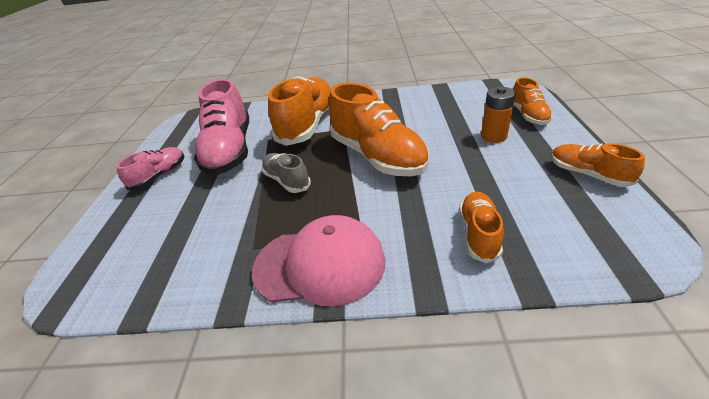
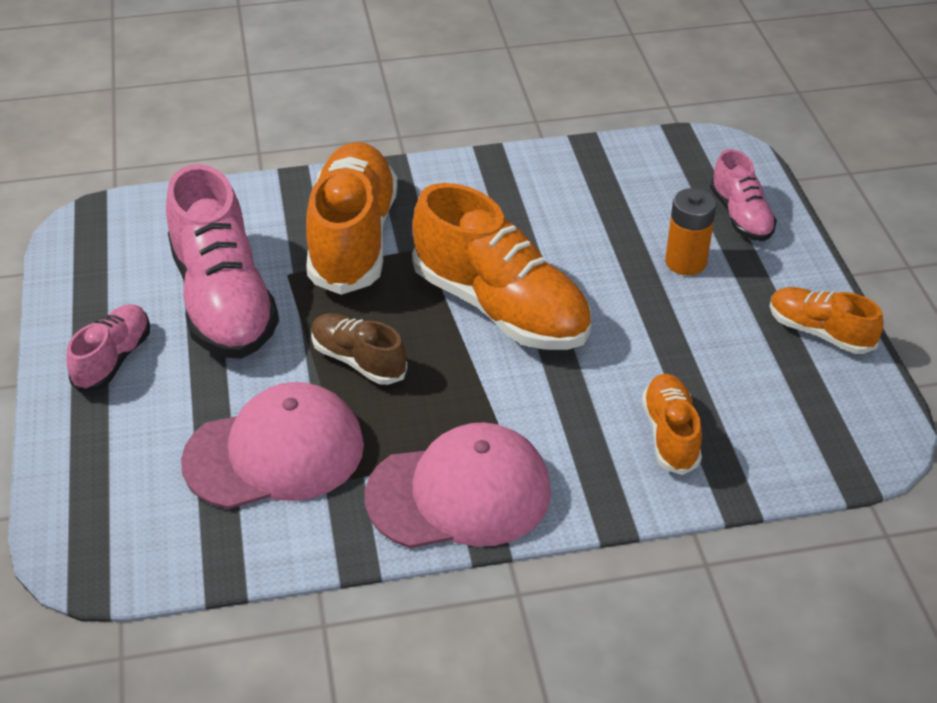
camera: 15 degrees left, 5 degrees up
grey shoe [261,153,311,193] -> brown shoe [311,313,407,385]
orange shoe [513,77,553,125] -> pink shoe [710,149,777,241]
none -> pink cap [181,382,364,509]

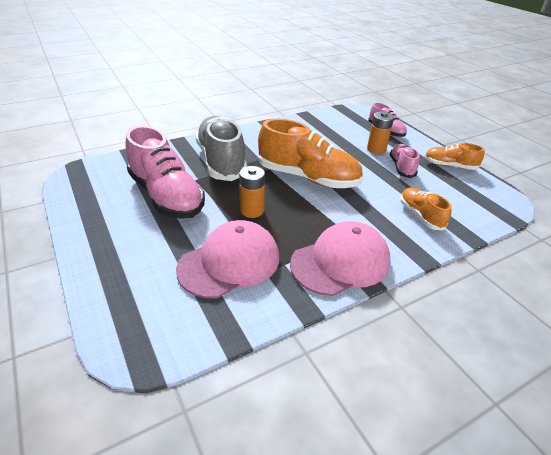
camera: 20 degrees left, 5 degrees down
pink shoe [66,304,150,393] -> pink shoe moved to [390,144,420,178]
orange shoe [306,142,397,295] -> grey shoe [195,116,247,181]
brown shoe [311,313,407,385] -> orange battery [239,166,265,218]

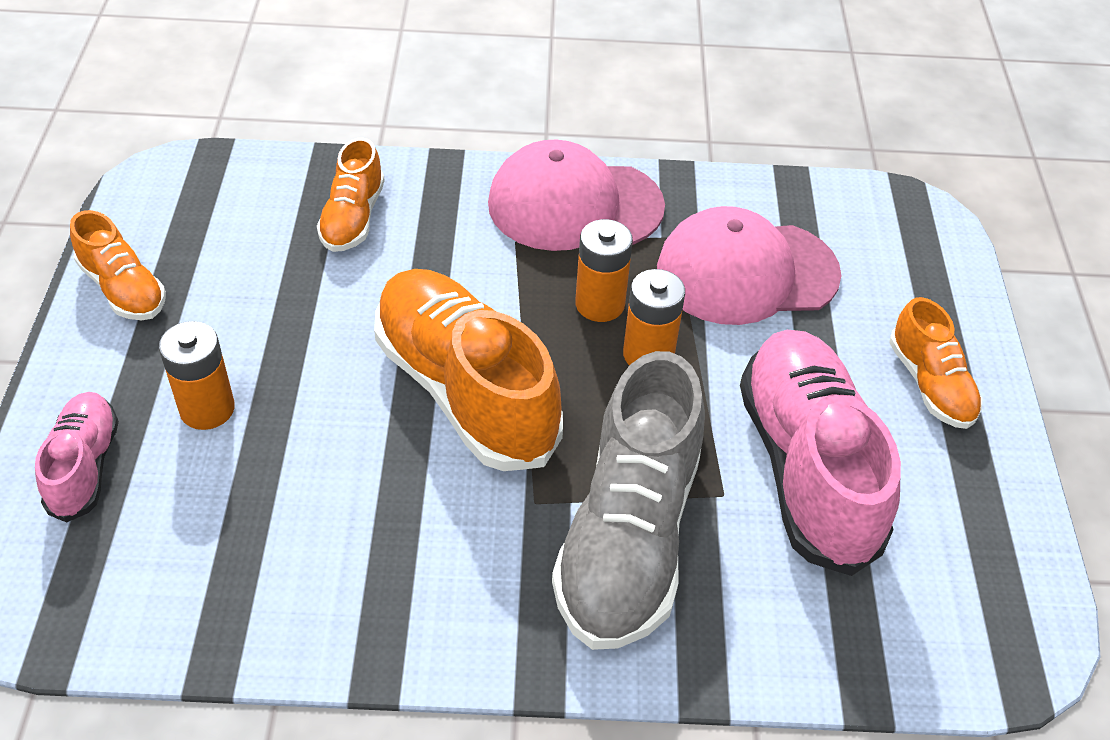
camera: 150 degrees left, 10 degrees up
pink shoe [390,144,420,178] -> none
none -> orange battery [575,219,633,322]
none -> orange shoe [889,297,983,429]

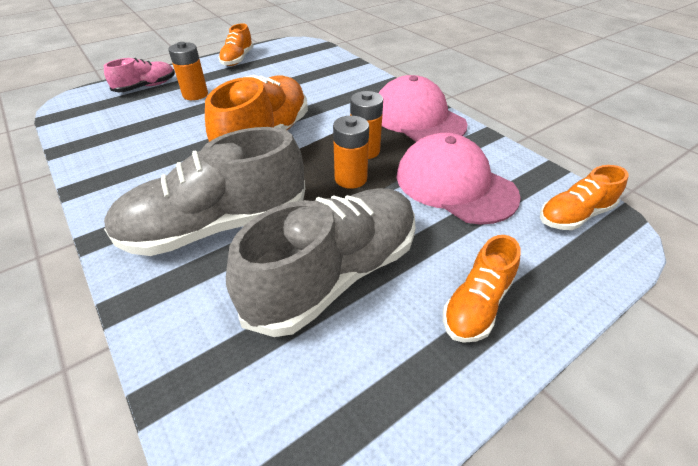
camera: 55 degrees right, 5 degrees down
orange shoe [317,138,385,252] -> orange shoe moved to [540,165,629,230]
pink shoe [740,330,901,576] -> grey shoe [226,188,416,337]

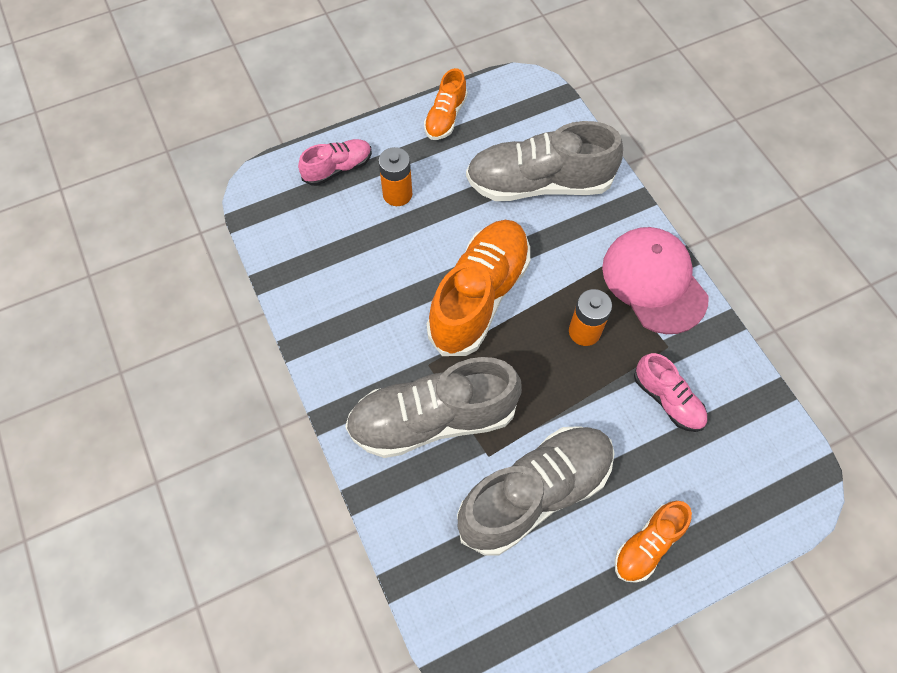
camera: 10 degrees right, 20 degrees up
orange battery [333,116,369,189] -> none
pink cap [397,133,521,224] -> pink shoe [634,353,707,432]
orange shoe [540,165,629,230] -> none
none -> grey shoe [466,121,623,201]

